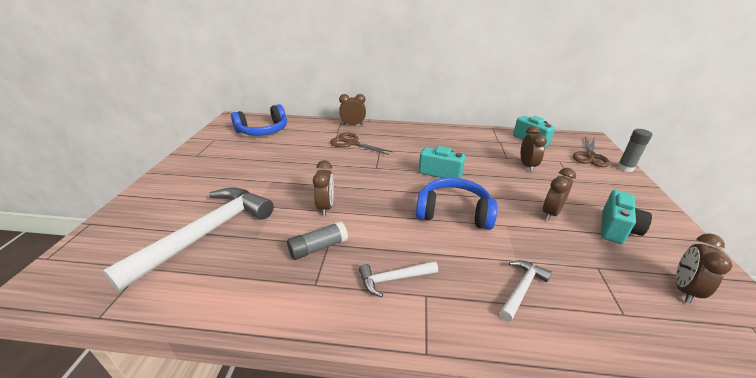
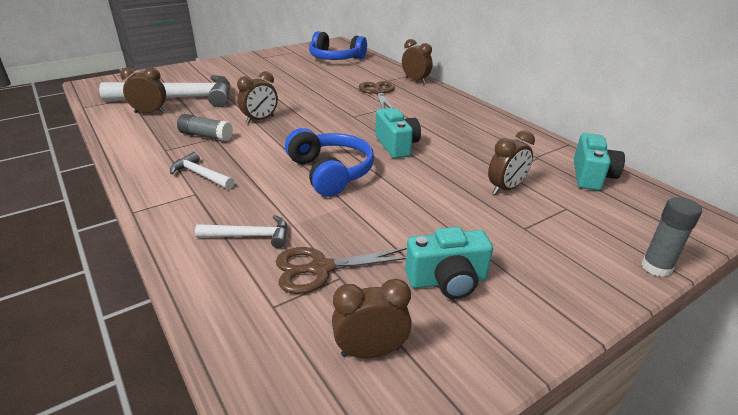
camera: 50 degrees right, 0 degrees up
brown clock [543,168,576,220] -> brown clock moved to [120,67,166,113]
brown scissors [573,137,610,167] -> brown scissors moved to [276,247,407,294]

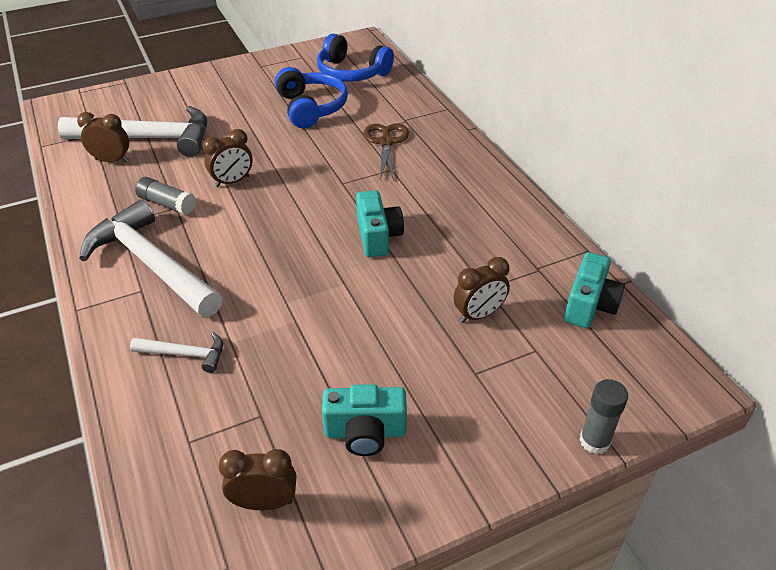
camera: 10 degrees right, 10 degrees up
white hammer [170,152,234,189] -> white hammer [79,199,223,318], size x2.17
brown scissors [276,247,407,294] -> none
blue headphones [285,128,374,197] -> blue headphones moved to [275,67,348,128]
brown clock [402,39,433,84] -> none

